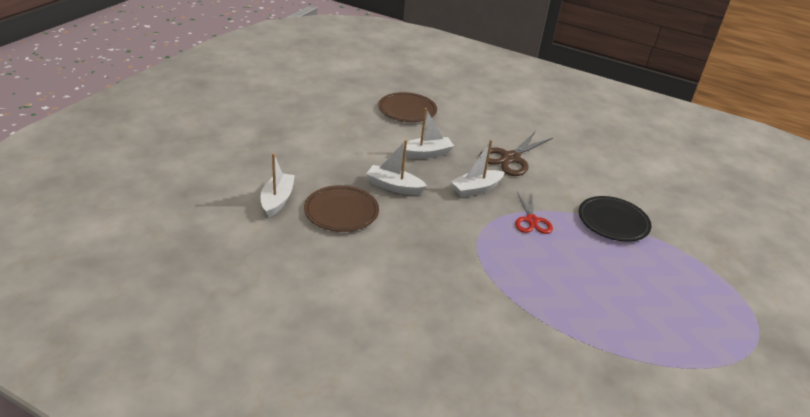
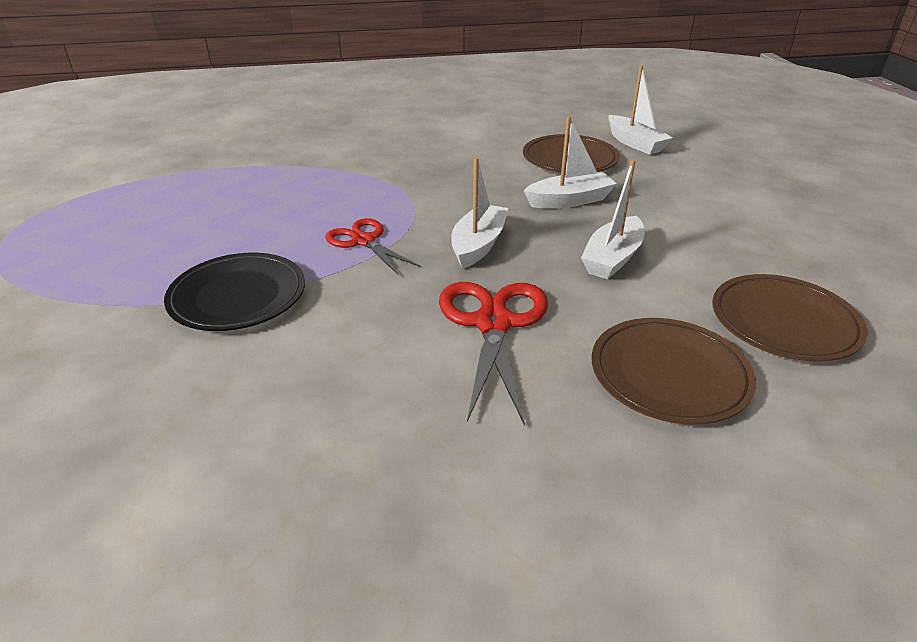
camera: 145 degrees right, 0 degrees up
brown scissors [479,131,553,176] -> red scissors [439,282,548,426]
none -> brown plate [592,318,756,425]

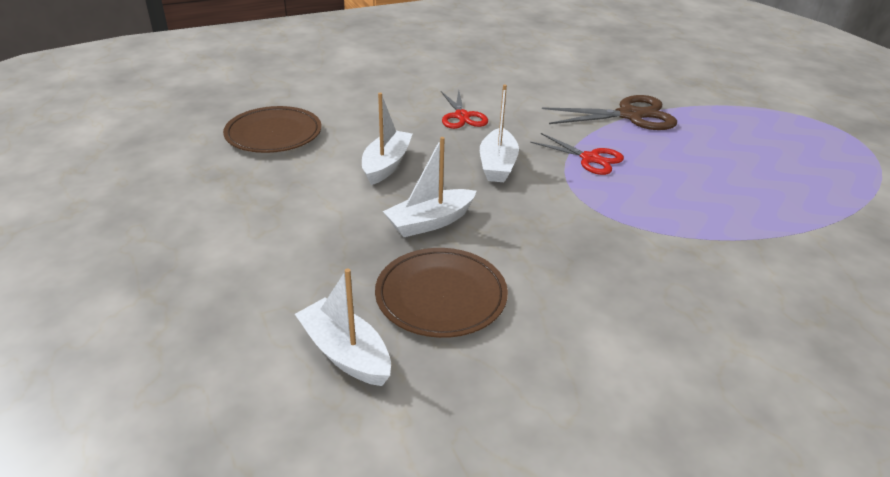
camera: 165 degrees right, 0 degrees up
black plate [164,253,305,331] -> brown scissors [542,95,677,130]
red scissors [439,282,548,426] -> red scissors [441,90,488,129], size x0.65
brown plate [592,318,756,425] -> none

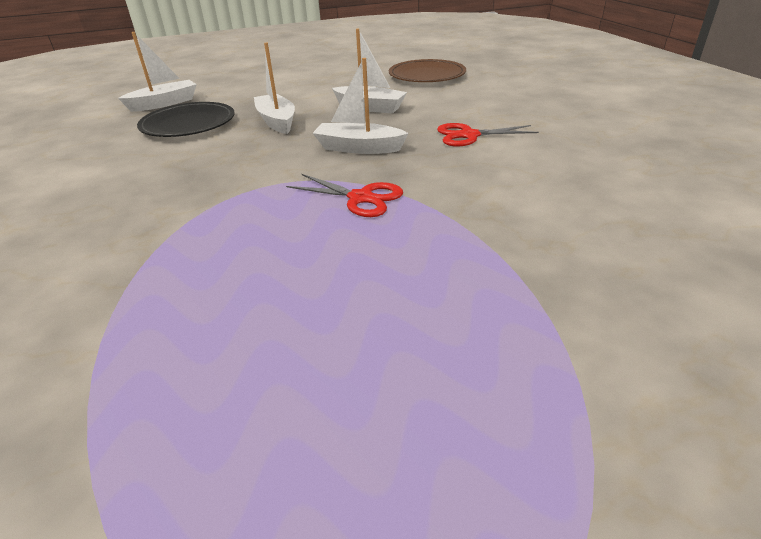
camera: 100 degrees right, 0 degrees up
brown plate [375,248,508,338] -> black plate [137,102,234,137]
red scissors [530,133,624,175] -> red scissors turned 105 degrees counterclockwise [286,174,403,217]
brown scissors [542,95,677,130] -> none

